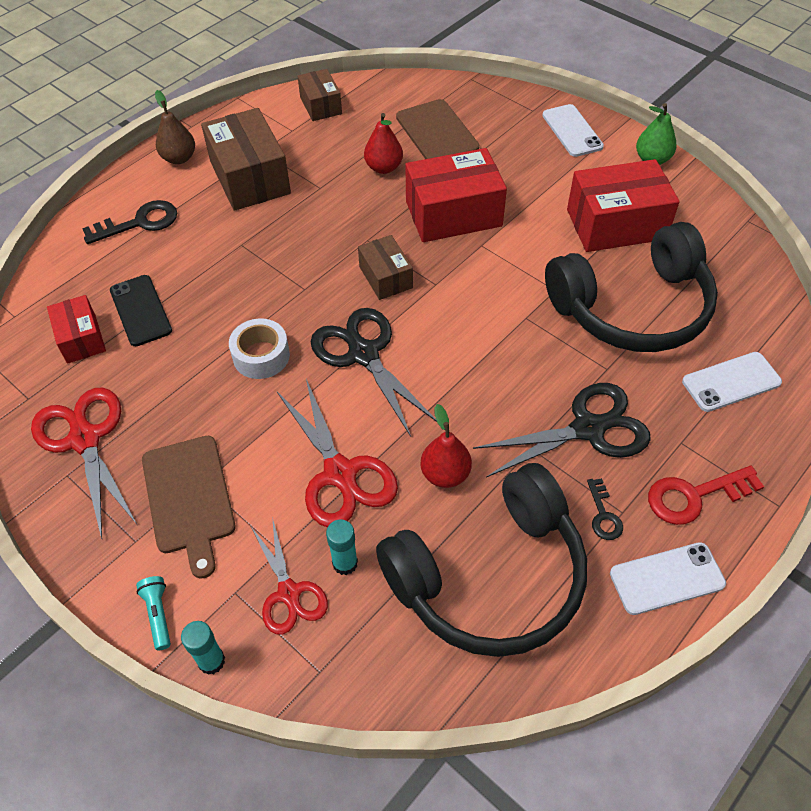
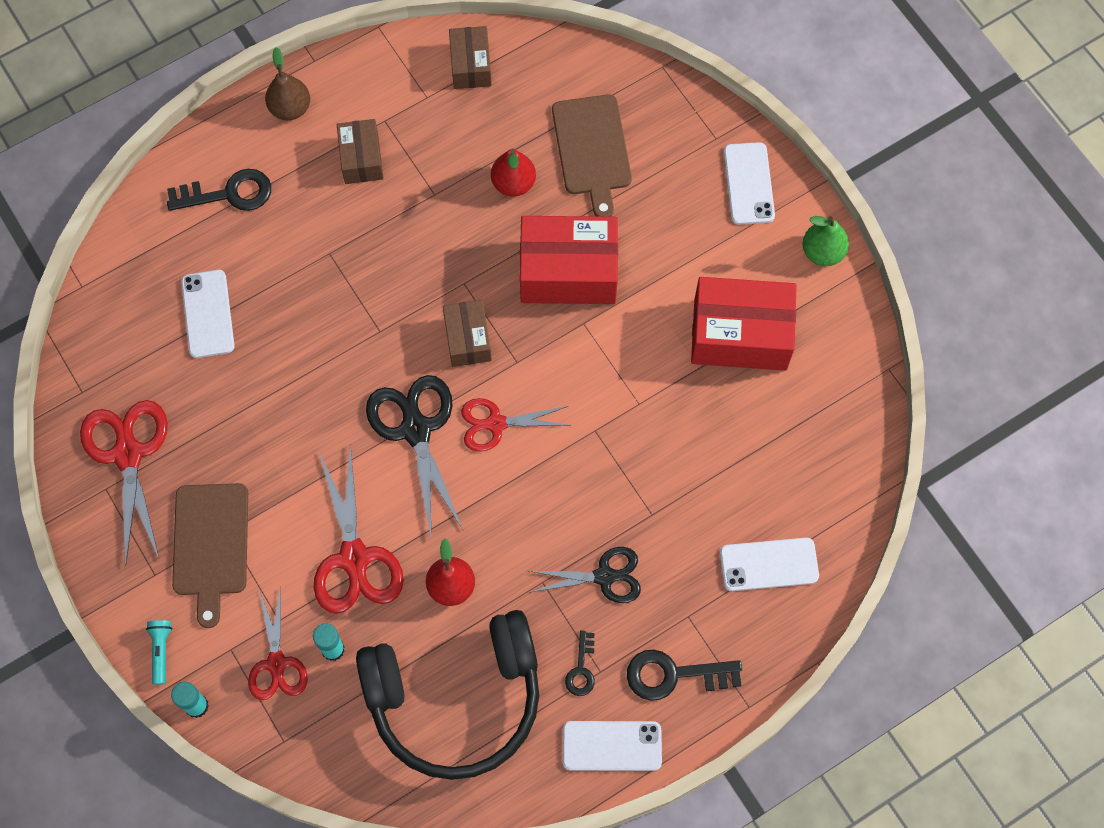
camera: 15 degrees right, 15 degrees up
red box [47,295,106,364] -> none
black phone [110,275,172,346] -> white phone [181,270,235,358]
brown box [201,108,291,211] -> brown box [337,119,384,184], size x0.57
white tape [229,318,290,379] -> none
black scissors [473,383,651,477] -> black scissors [529,547,641,603], size x0.65
black headphones [545,222,718,352] -> none
red key [648,466,764,525] -> black key [627,649,742,701]
none -> red scissors [461,398,568,452]

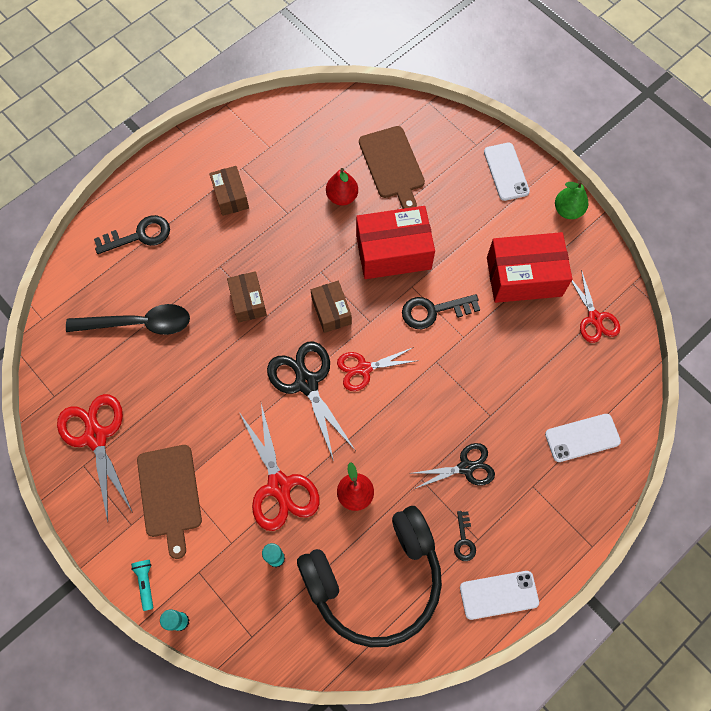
camera: 10 degrees left, 0 degrees up
white phone [181,270,235,358] -> black spoon [66,304,190,335]
red scissors [248,586,308,700] -> red scissors moved to [571,270,620,343]
brown pear [265,47,310,120] -> none
brown box [449,26,492,89] -> brown box moved to [227,271,267,322]
black key [627,649,742,701] -> black key moved to [402,294,480,329]

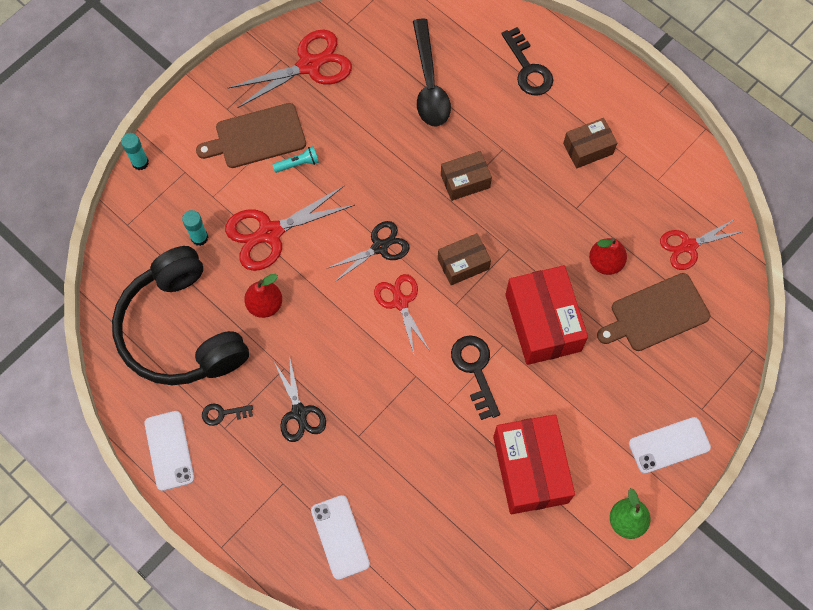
camera: 85 degrees right, 0 degrees up
turquoise flashlight [131,560,153,611] -> turquoise flashlight moved to [272,146,319,173]
black scissors [267,342,356,461] -> black scissors [326,221,410,282], size x0.65
red scissors [571,270,620,343] -> red scissors moved to [660,219,744,270]

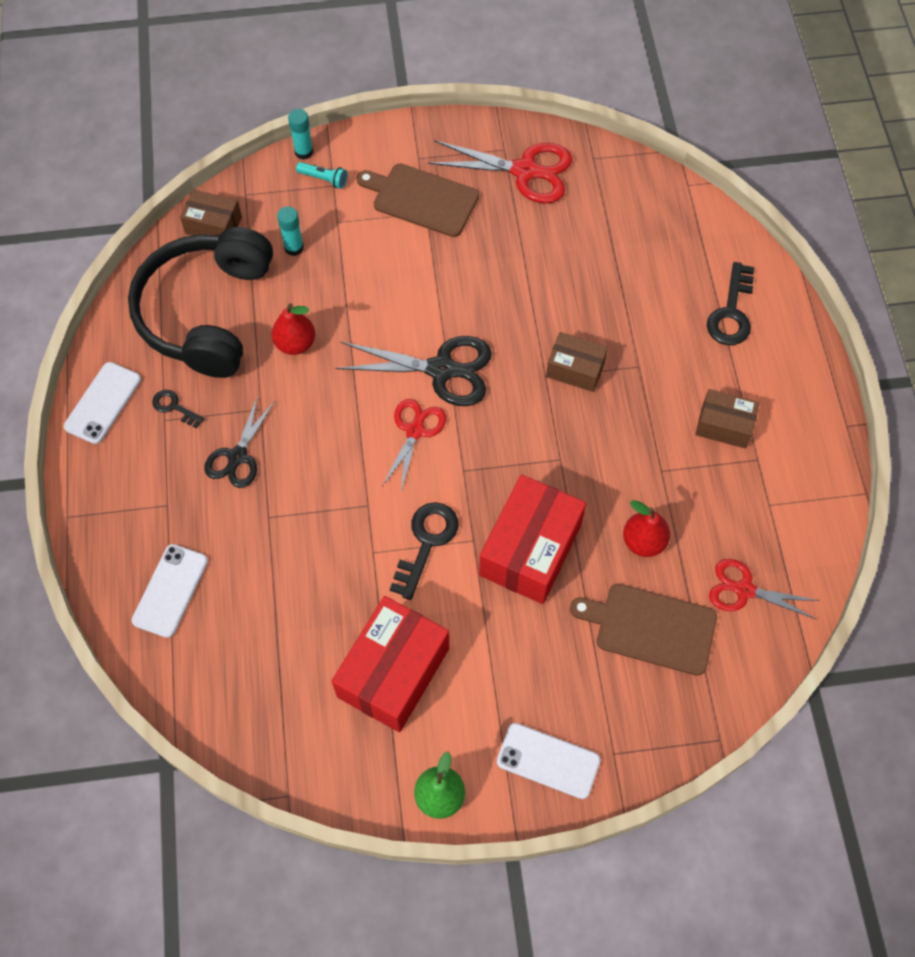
camera: 40 degrees right, 5 degrees down
red scissors [225,186,355,271] -> none
turquoise flashlight [272,146,319,173] -> turquoise flashlight moved to [296,162,347,189]
black scissors [326,221,410,282] -> black scissors [336,336,492,406], size x1.55
black spoon [413,19,451,127] -> none
brown box [438,233,491,285] -> brown box moved to [180,190,242,236]

